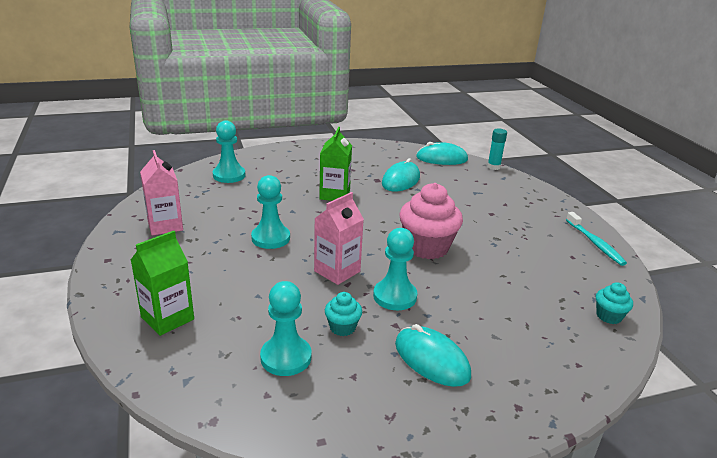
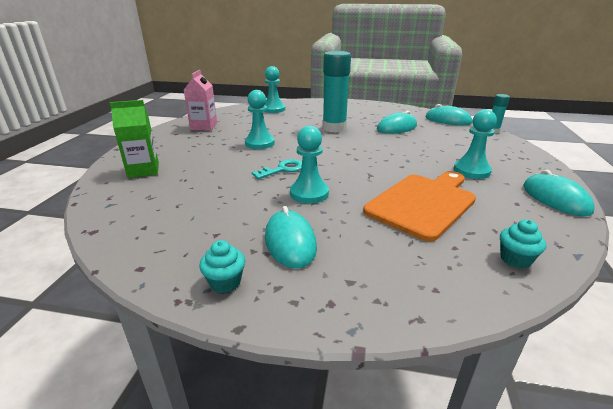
camera: 30 degrees right, 0 degrees up
turquoise pawn [260,281,311,376] -> turquoise pawn moved to [453,109,497,179]
pink carton [314,192,364,285] -> turquoise key [252,159,302,179]
green carton [319,127,352,201] -> turquoise glue stick [322,51,351,133]
turquoise cupcake [325,292,362,336] -> turquoise cupcake moved to [199,240,245,293]
pink cupcake [400,183,463,259] -> none
turquoise toothbrush [566,212,627,266] -> turquoise mouse [523,170,595,216]
none -> orange cutting board [363,171,476,242]

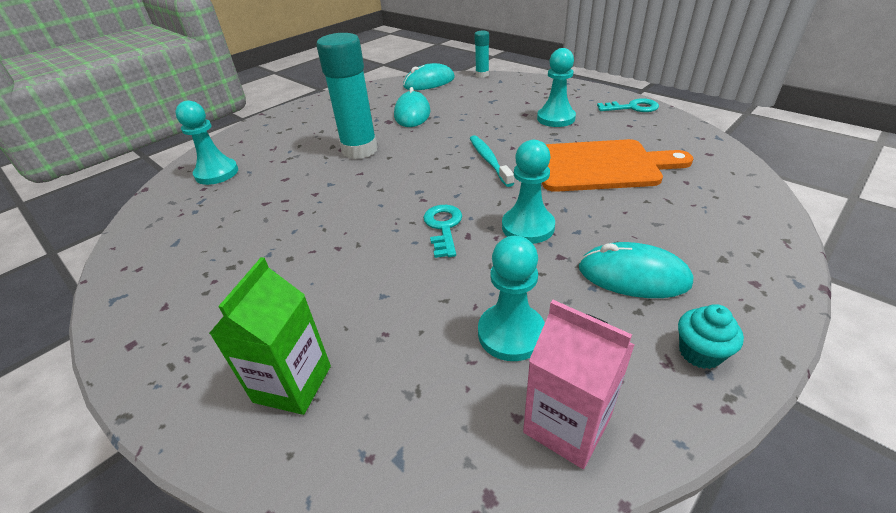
camera: 55 degrees left, 10 degrees up
pink carton [184,70,217,131] -> pink carton moved to [523,300,635,469]
turquoise pawn [245,90,275,149] -> turquoise pawn moved to [478,236,545,361]
orange cutting board [363,171,476,242] -> orange cutting board turned 105 degrees clockwise [542,139,694,192]
turquoise cupcake [500,220,546,269] -> none
turquoise mouse [523,170,595,216] -> turquoise key [597,98,659,112]
none -> turquoise toothbrush [470,135,514,187]

